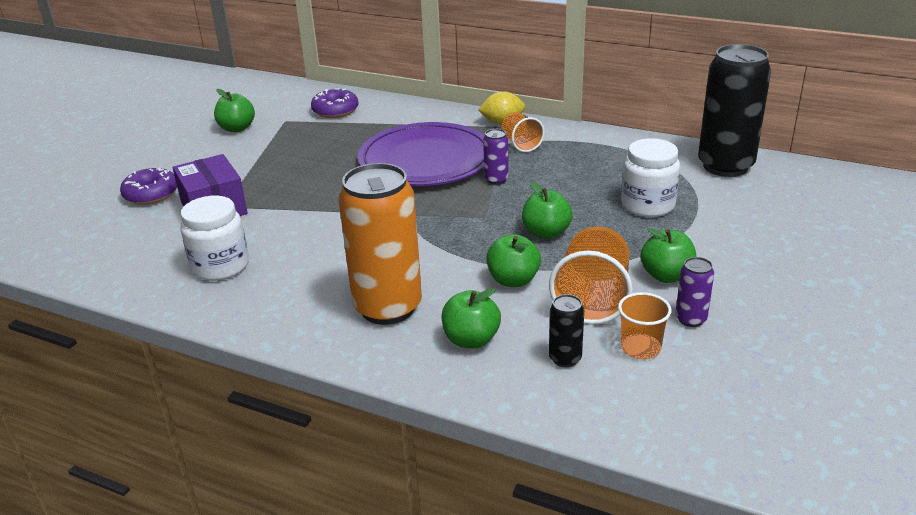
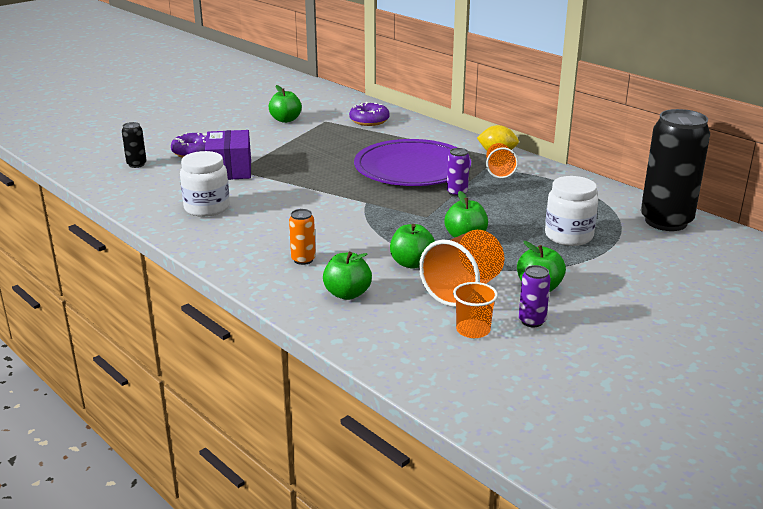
camera: 20 degrees right, 5 degrees down
orange can [338,163,422,325] -> orange can [289,209,316,265], size x0.43
black can [549,294,584,367] -> black can moved to [122,122,147,168]

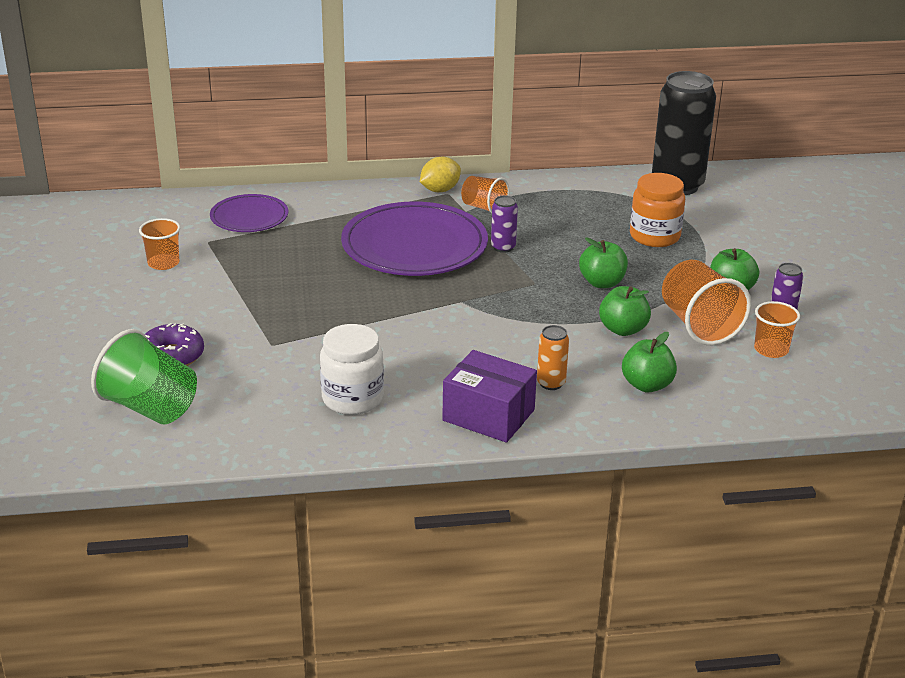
camera: 55 degrees left, 5 degrees up
black can [122,122,147,168] -> green cup [91,329,197,425]
purple box [205,130,251,180] -> purple box moved to [442,350,537,443]
green apple [269,85,302,123] -> orange cup [139,218,180,270]
purple donut [349,102,390,126] -> purple plate [210,194,289,232]
white jar [545,176,598,246] -> orange jar [630,173,685,247]

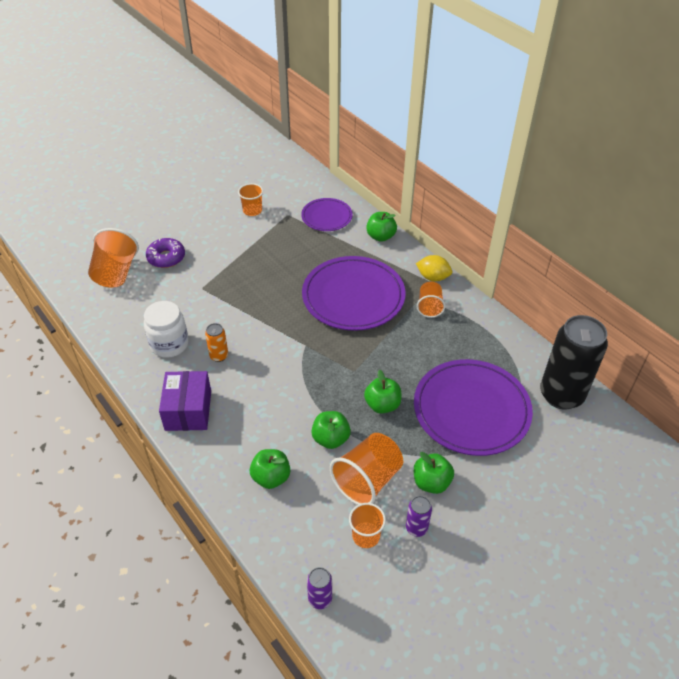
camera: 60 degrees right, 15 degrees up
green cup [91,329,197,425] -> orange cup [88,228,139,288]
purple can [491,195,518,253] -> purple can moved to [307,567,332,609]
orange can [537,325,569,390] -> orange can moved to [205,323,228,362]
orange jar [630,173,685,247] -> purple plate [414,359,533,456]
none -> green apple [366,212,397,242]

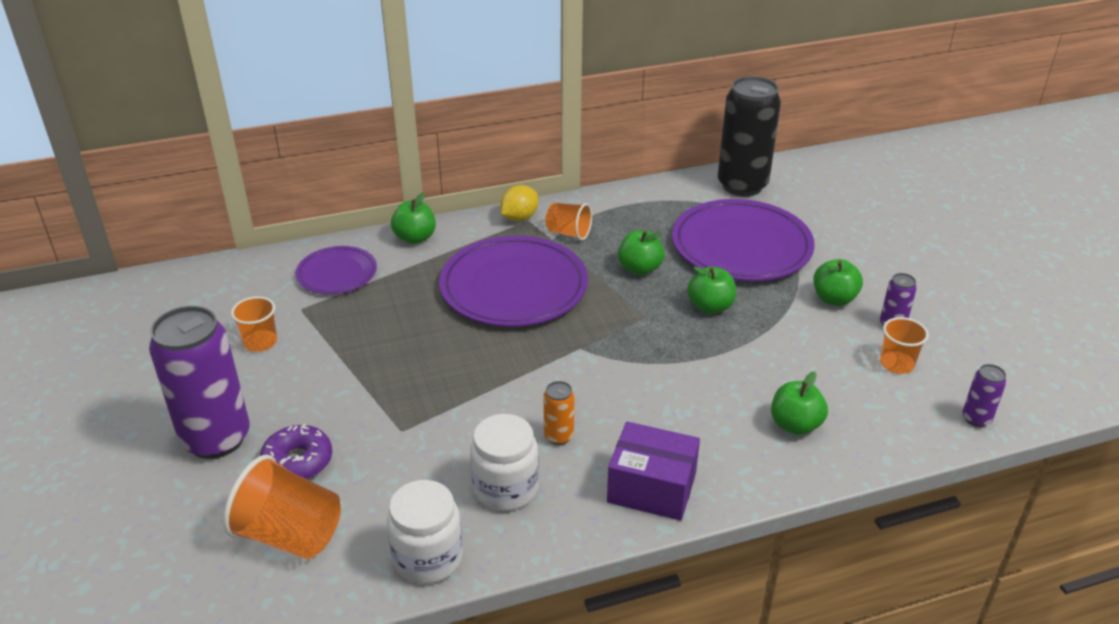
camera: 70 degrees left, 10 degrees down
green apple [311,411,351,449] -> green apple moved to [618,230,665,275]
orange cup [330,433,403,505] -> none
none -> purple can [149,306,250,459]
none -> white jar [387,480,463,584]

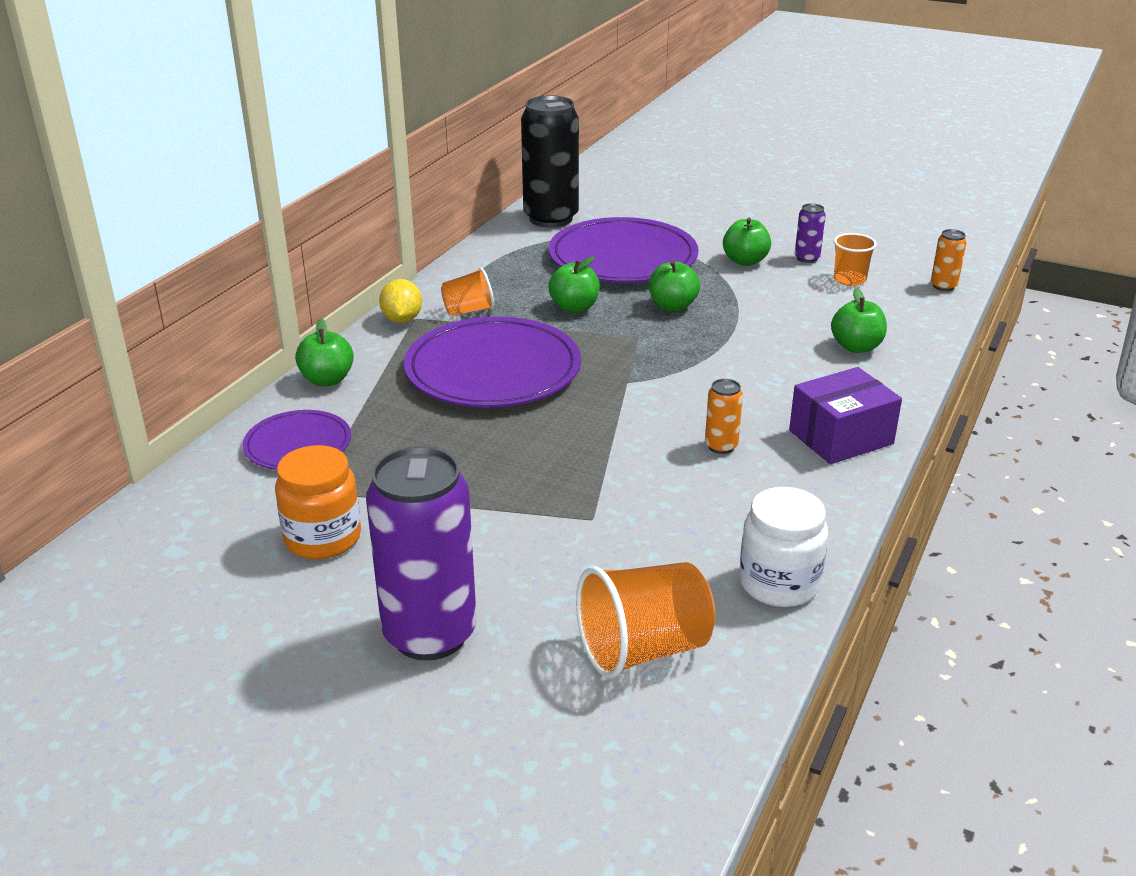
camera: 45 degrees left, 5 degrees down
orange cup [231,296,277,352] -> orange jar [275,445,361,559]
purple donut [260,424,332,479] -> none
white jar [470,414,539,511] -> none
purple can [962,364,1007,427] -> orange can [931,229,967,291]

